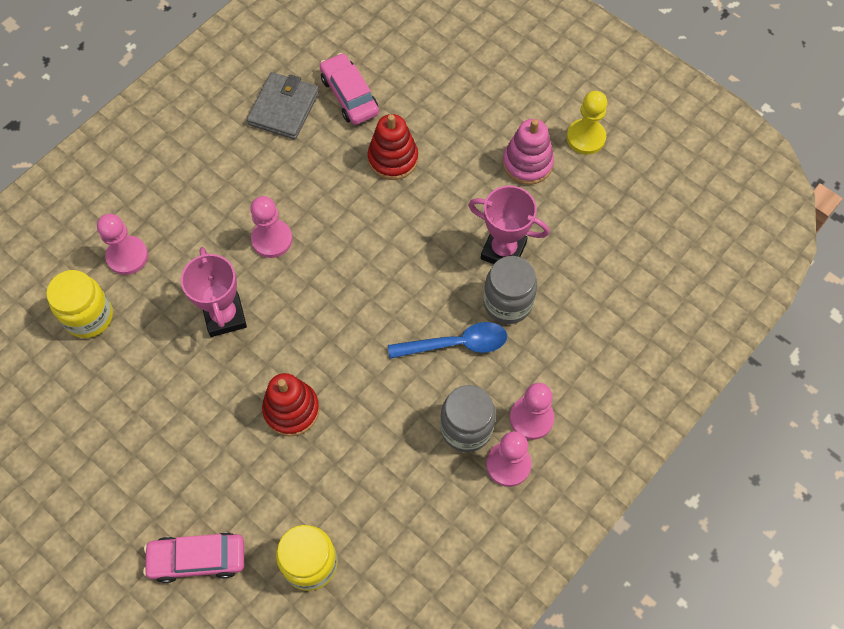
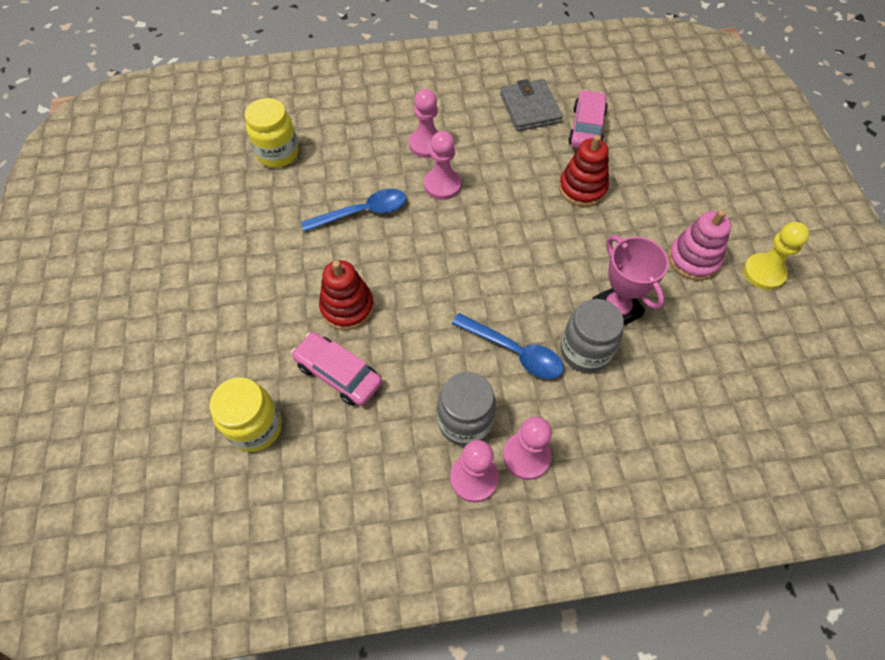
camera: 40 degrees right, 5 degrees down
pink pawn [97,214,148,275] -> pink pawn moved to [409,89,439,158]
pink car [143,532,244,583] -> pink car moved to [291,332,382,406]
pink trophy [181,247,247,337] -> blue spoon [301,189,406,232]
grey wallet [247,72,319,140] -> grey wallet turned 75 degrees counterclockwise [500,79,563,131]

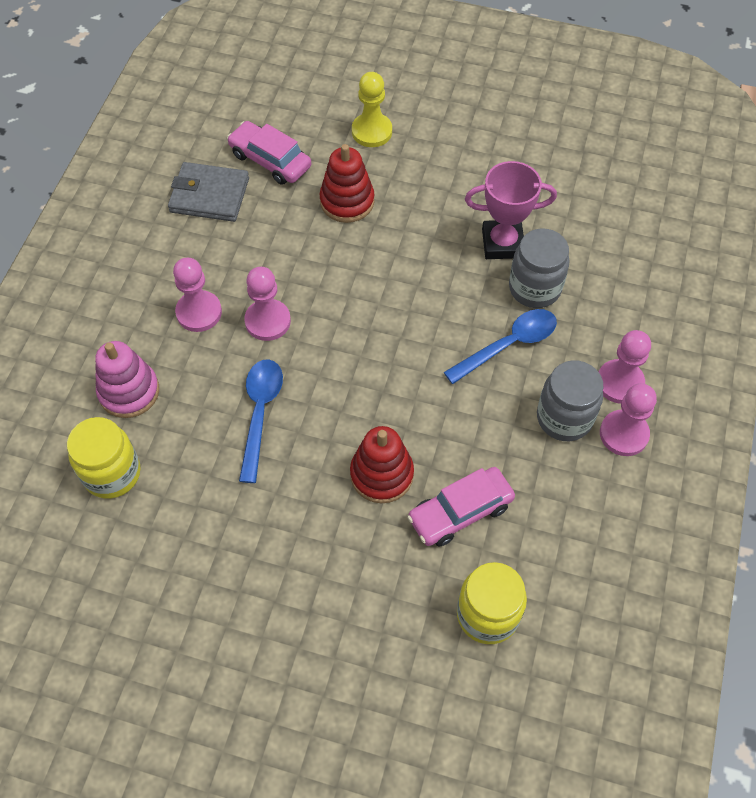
camera: 65 degrees left, 0 degrees up
pink stacking toy [668,209,731,280] -> pink stacking toy moved to [95,341,159,418]
yellow pawn [743,222,809,290] -> yellow pawn moved to [352,72,392,147]

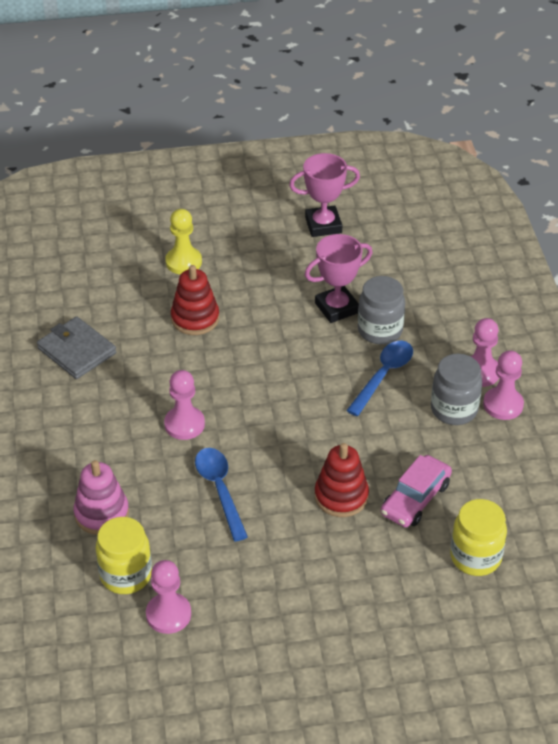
camera: 25 degrees left, 15 degrees down
grey wallet [168,162,249,222] -> grey wallet turned 60 degrees clockwise [37,316,116,379]
pink pawn [173,258,222,332] -> pink pawn moved to [146,560,191,634]
pink car [227,121,311,185] -> none
none -> pink trophy [289,153,360,237]

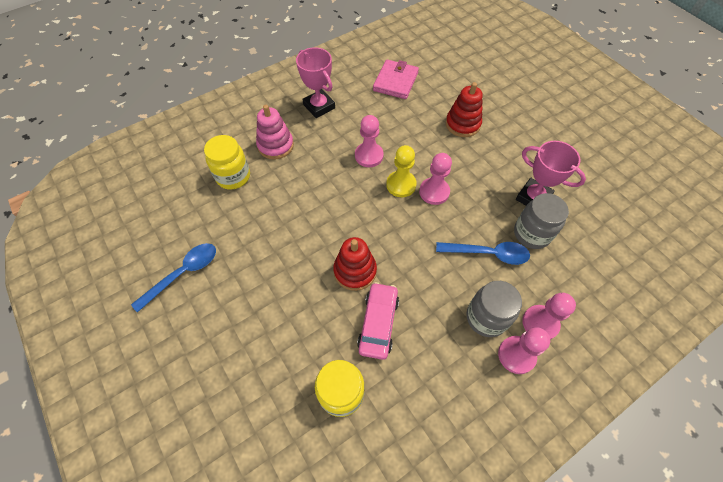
camera: 65 degrees right, 15 degrees up
grey wallet [37,316,116,379] -> pink wallet [373,60,419,99]
pink pawn [146,560,191,634] -> pink pawn moved to [419,153,452,205]
yellow pawn [165,209,202,274] -> yellow pawn moved to [386,145,417,197]
blue spoon [195,448,248,541] -> blue spoon moved to [131,243,216,313]
pink trophy [289,153,360,237] -> pink trophy moved to [296,47,335,118]
pink car [381,455,452,527] -> pink car turned 90 degrees clockwise [357,282,399,360]

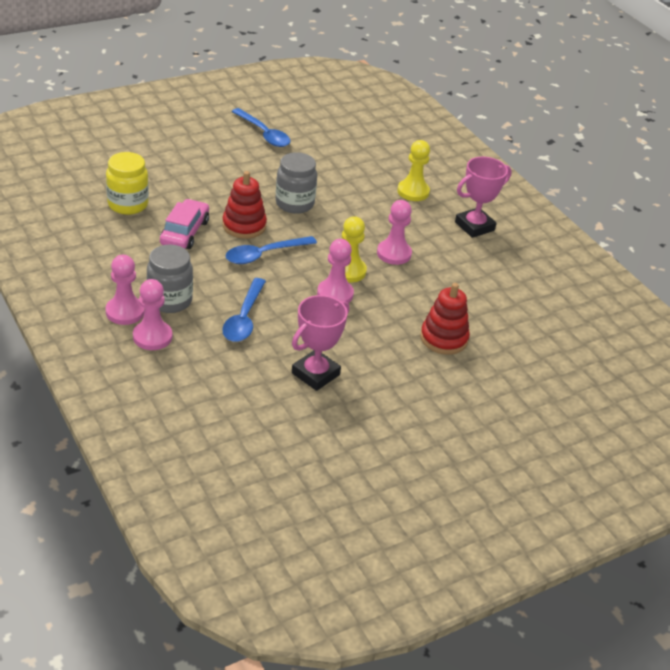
camera: 90 degrees right, 20 degrees down
yellow jar [204,135,250,190] -> none
pink stacking toy [256,105,294,159] -> yellow pawn [397,140,430,201]
pink car [357,282,399,360] -> pink car turned 90 degrees counterclockwise [160,199,209,249]
pink wallet [373,60,419,99] -> none
grey jar [514,193,569,249] -> grey jar moved to [275,152,317,214]
none -> blue spoon [226,236,317,264]

